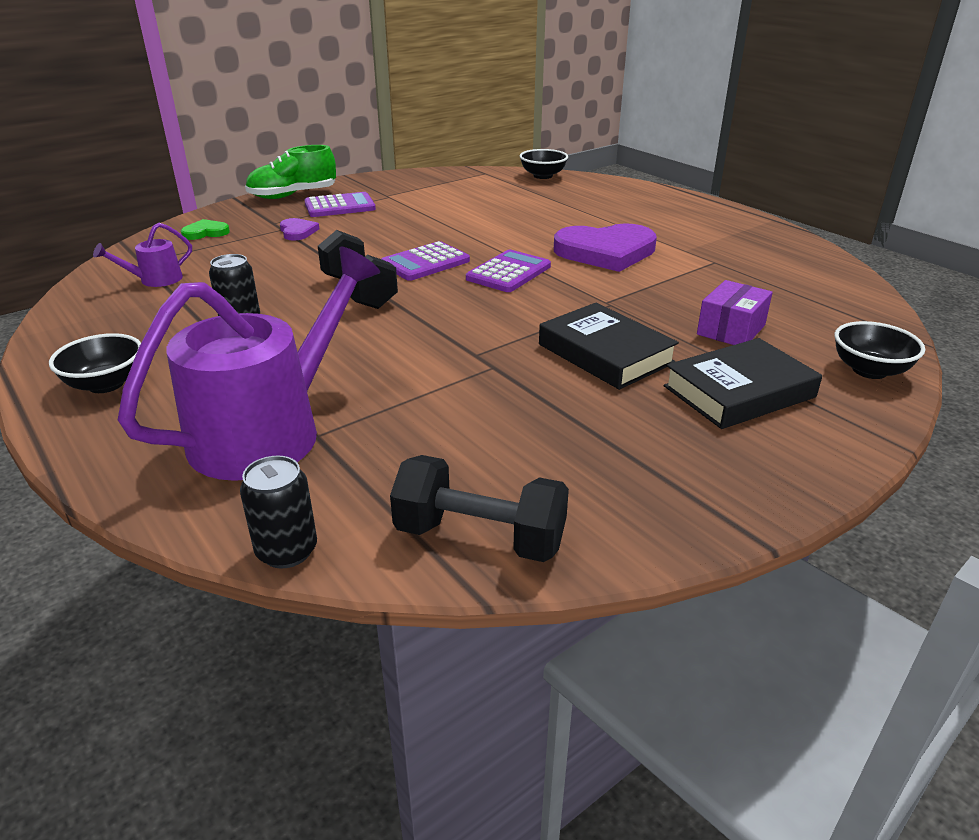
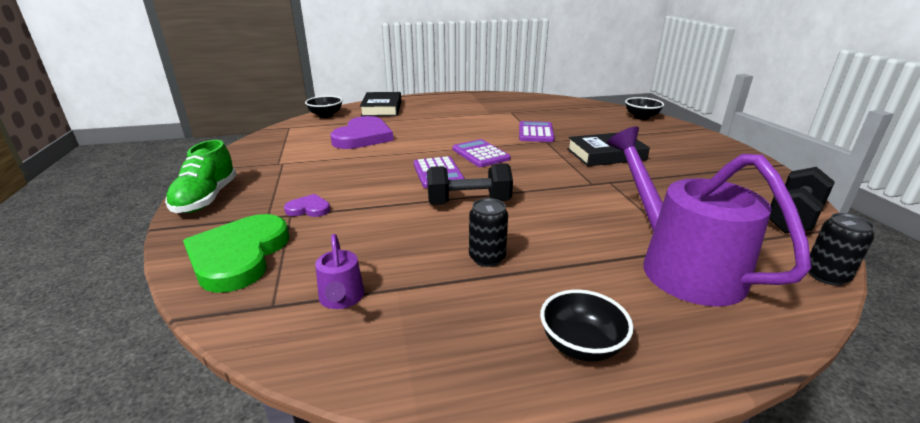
camera: 65 degrees left, 5 degrees down
green heart [181,219,230,240] -> green heart [183,214,290,293], size x2.15
purple calculator [304,192,376,217] -> purple calculator moved to [519,121,555,142]
purple heart [554,223,657,272] -> purple heart moved to [330,116,393,149]
black book [664,338,822,429] -> black book moved to [360,92,401,116]
purple box [697,280,773,345] -> none

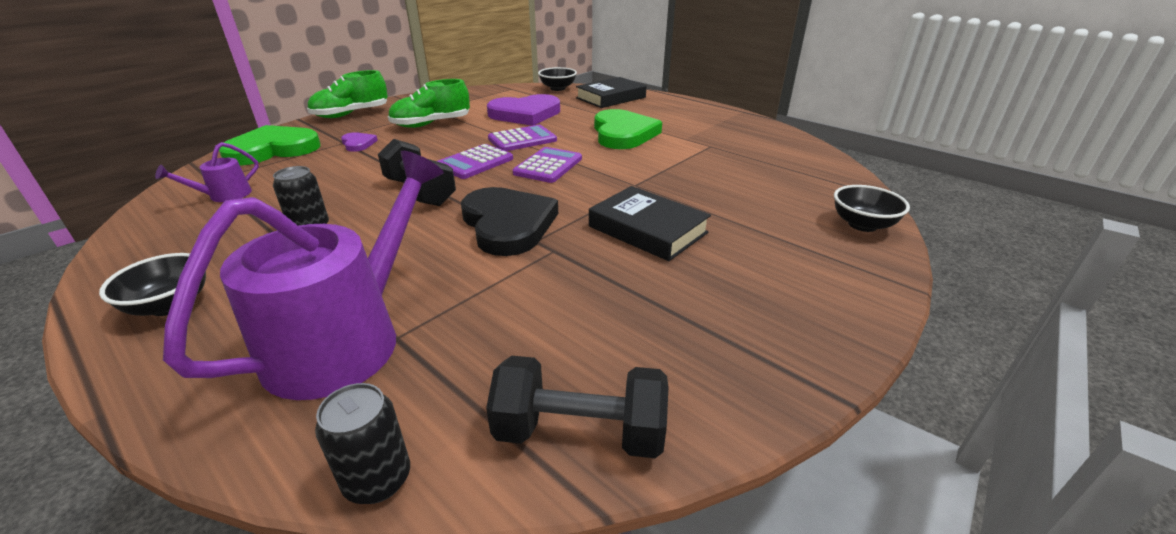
camera: 55 degrees right, 5 degrees up
purple calculator [519,121,555,142] -> purple calculator moved to [488,125,557,151]
none -> green shoe [388,79,470,128]
none -> black heart [461,187,558,256]
none -> green heart [594,109,662,149]

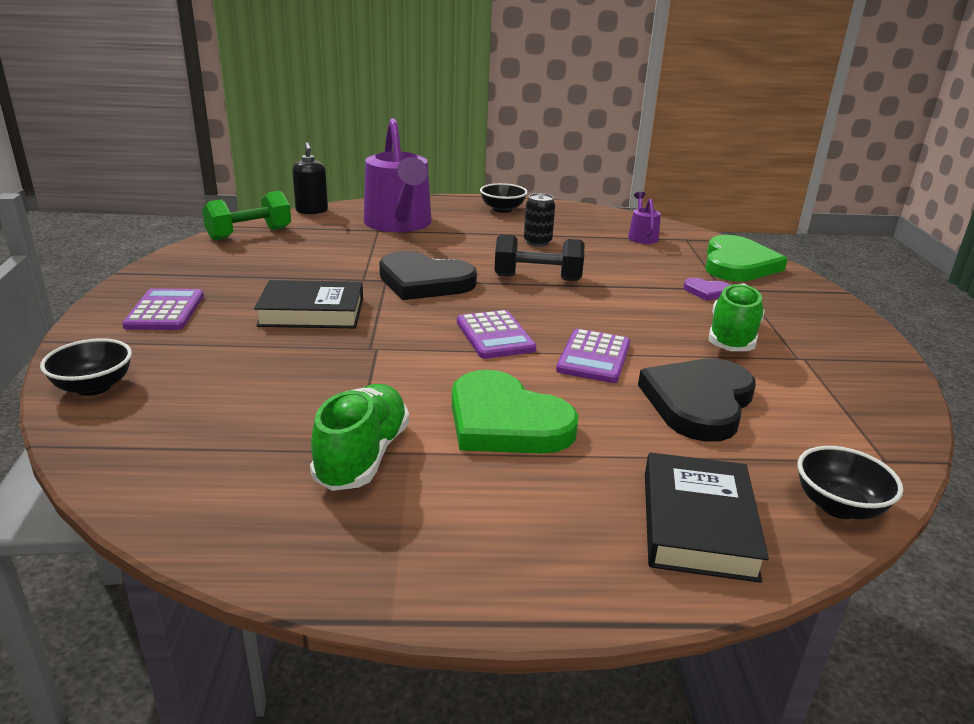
camera: 135 degrees right, 5 degrees down
green shoe [307,70,388,118] -> green shoe moved to [310,384,409,491]
black can [315,383,410,504] -> black soap dispenser [292,142,328,214]
purple calculator [437,144,513,179] -> purple calculator moved to [122,288,204,330]
black dumbbell [486,356,669,458] -> green dumbbell [202,191,291,241]
purple heart [487,94,560,126] -> black heart [638,358,756,442]

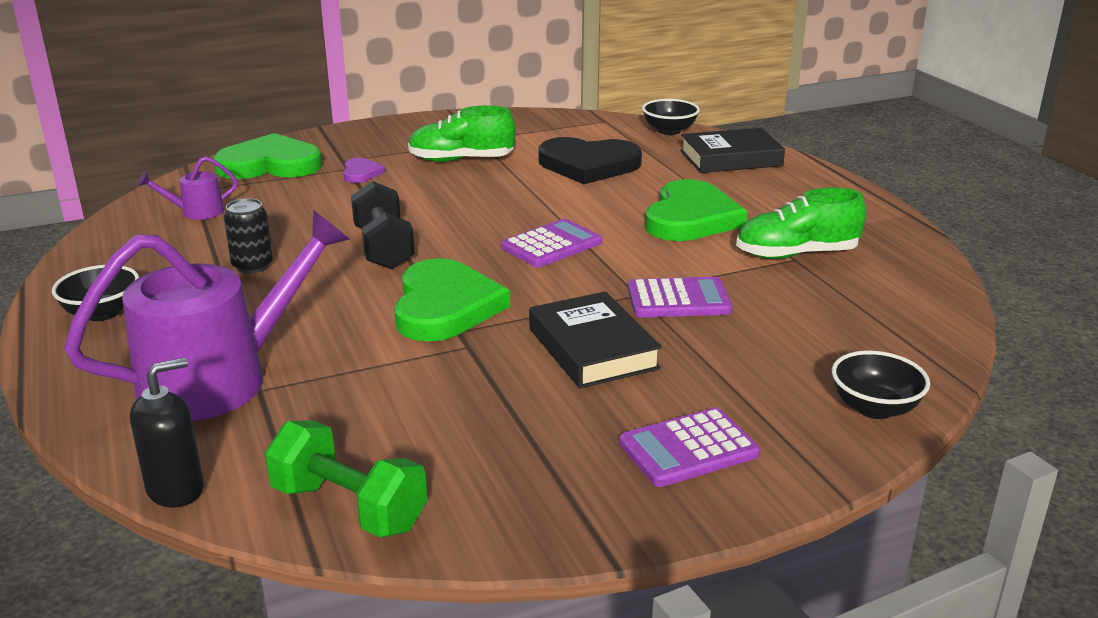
camera: 110 degrees left, 0 degrees up
black heart [379,251,477,300] -> green heart [394,258,510,341]
purple calculator [556,329,630,383] -> purple calculator moved to [628,277,733,318]

